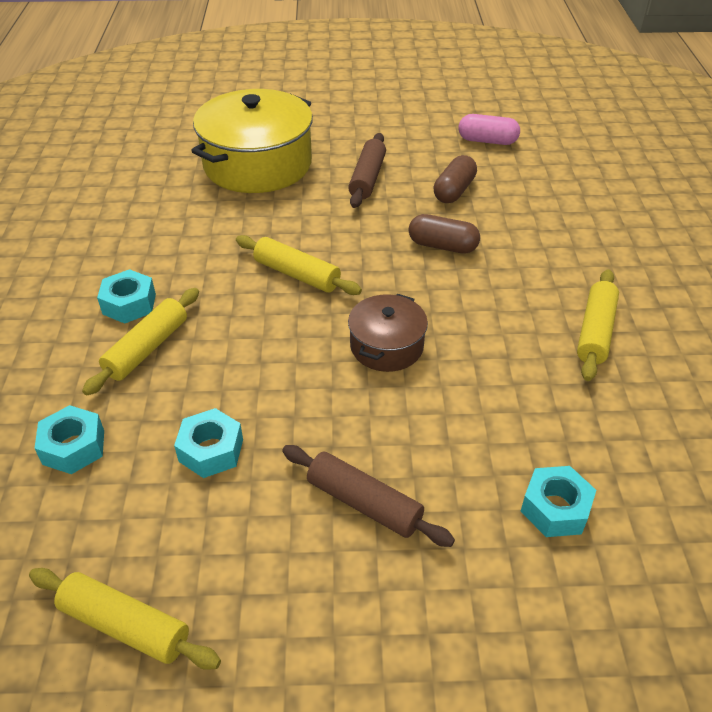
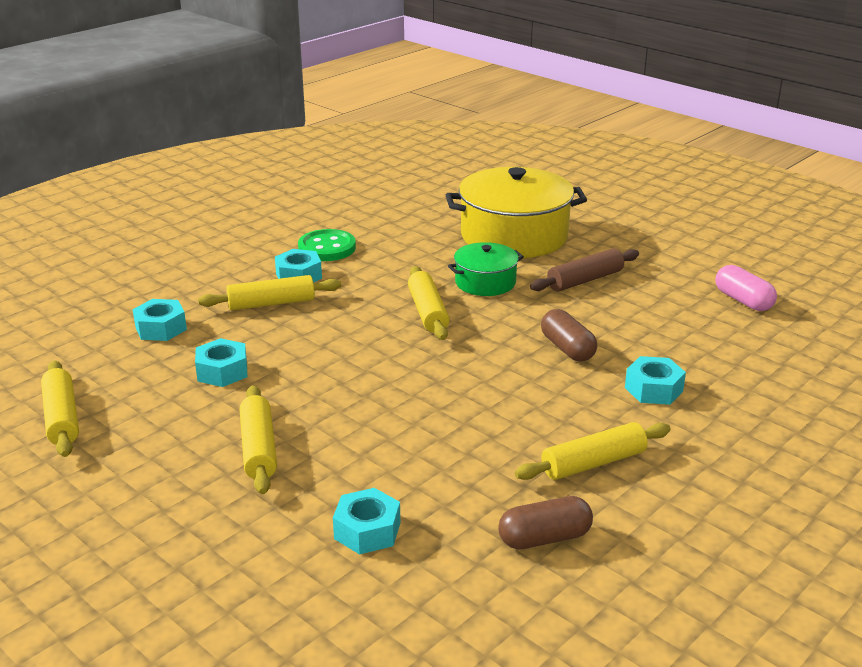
camera: 45 degrees right, 15 degrees down
brown rolling pin [282,445,455,547] -> yellow rolling pin [240,385,277,494]
brown pot [348,294,428,372] -> none
brown capsule [433,155,477,203] -> brown capsule moved to [498,496,593,549]
none -> green button [298,229,356,261]
none -> green pot [448,242,524,296]
none -> turquoise nut [625,356,686,405]

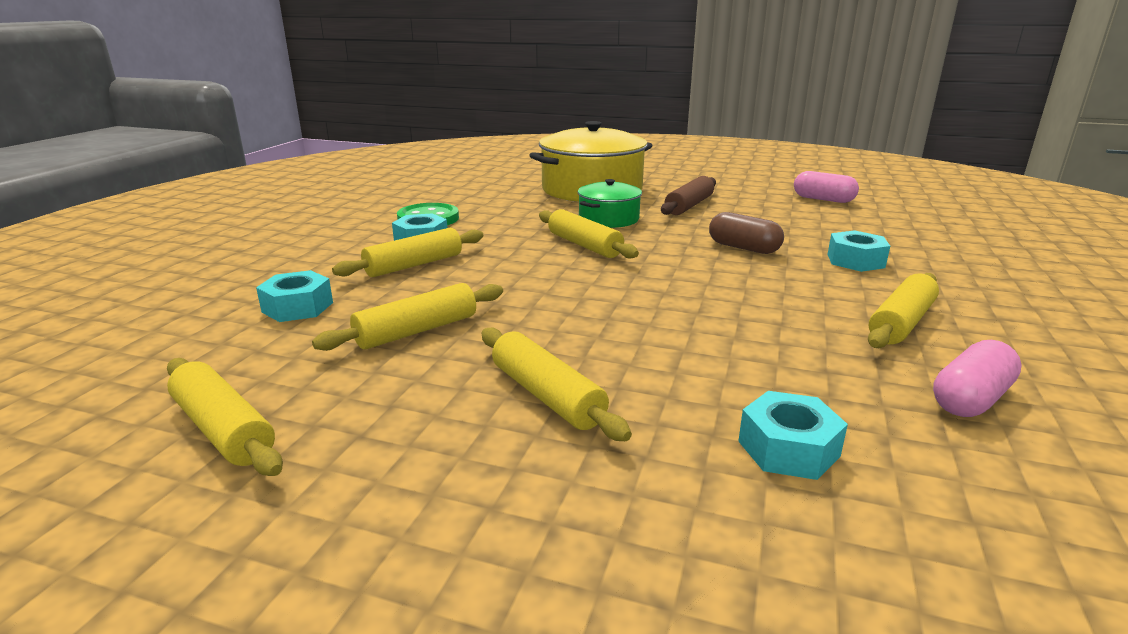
camera: 25 degrees left, 5 degrees down
turquoise nut [195,338,247,387] -> yellow rolling pin [312,283,503,351]
brown capsule [498,496,593,549] -> pink capsule [933,340,1022,417]

